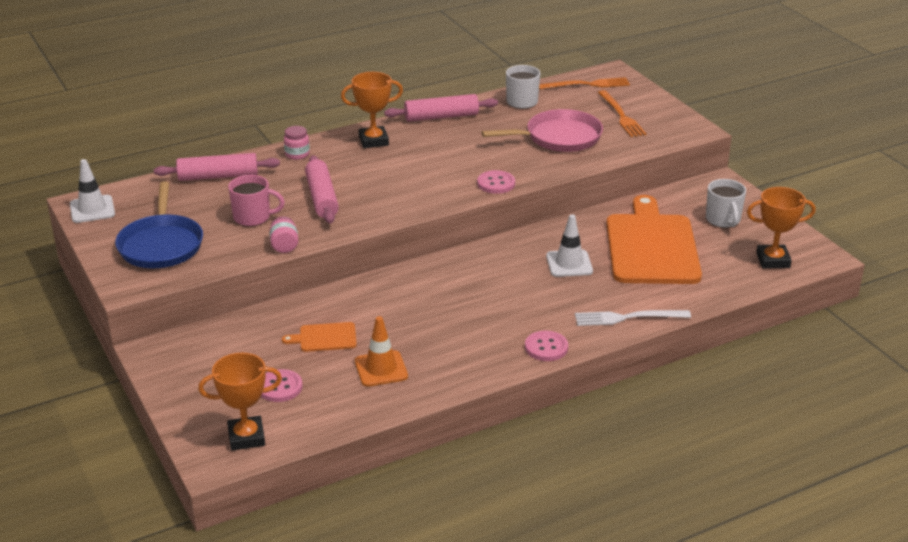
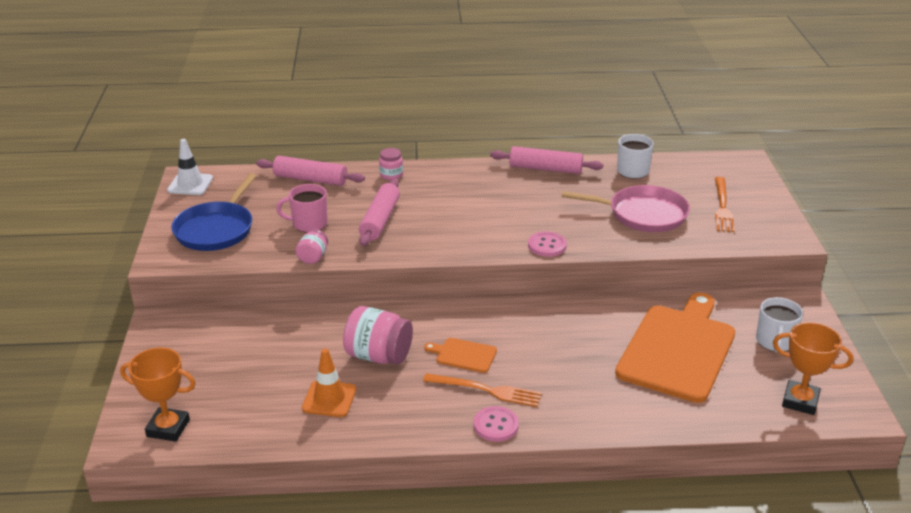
camera: 25 degrees right, 0 degrees up
pink mug [228,175,285,227] -> pink mug turned 150 degrees clockwise [276,184,328,233]
pink button [261,369,303,402] -> none
orange cutting board [282,322,357,352] -> orange cutting board moved to [424,338,497,373]
orange trophy [341,72,403,148] -> none
orange fork [539,77,630,89] -> orange fork moved to [423,373,542,407]
white traffic cone [546,214,593,277] -> none
white fork [575,310,691,326] -> none
none -> pink jar [343,306,413,365]

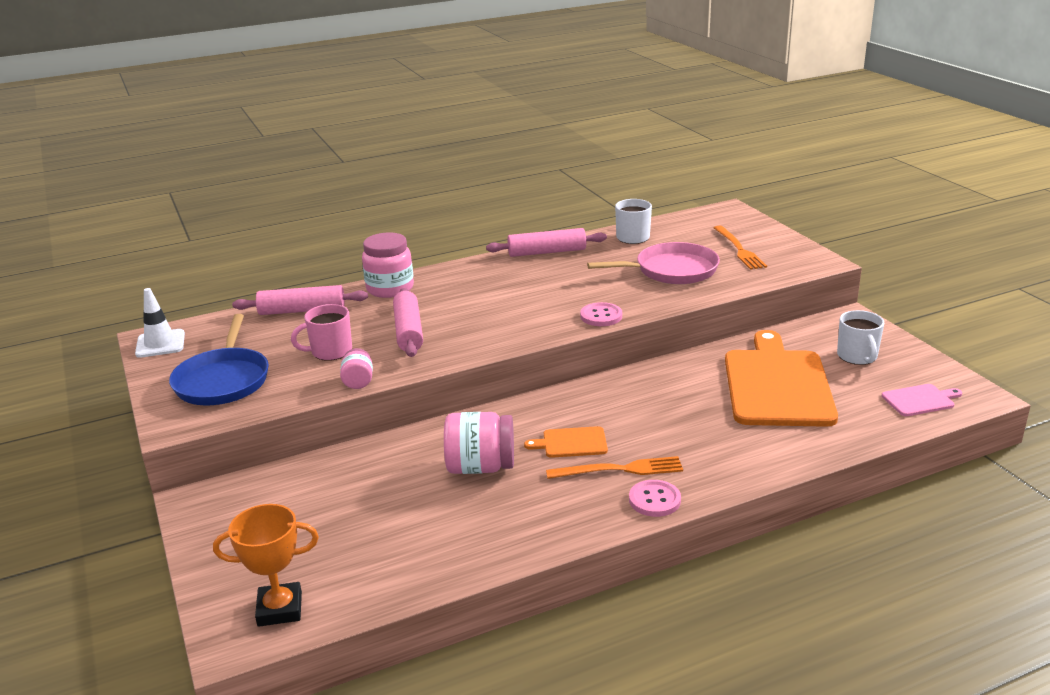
camera: 20 degrees left, 5 degrees down
orange traffic cone [302,348,356,417] -> none
pink jar [379,148,403,180] -> pink jar [362,233,414,298], size x1.82
orange trophy [773,322,853,415] -> pink cutting board [882,384,962,416]

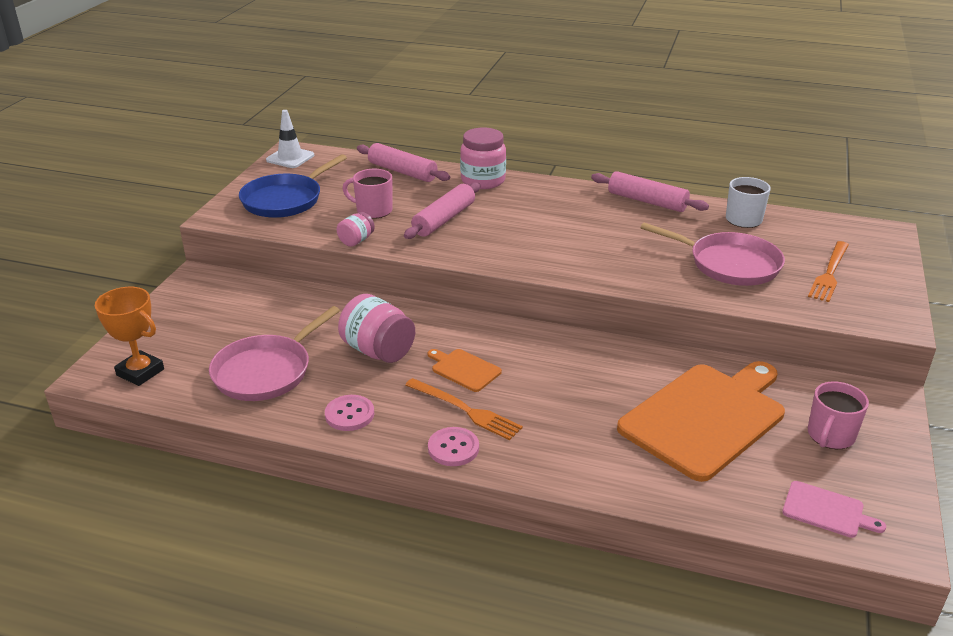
camera: 40 degrees right, 5 degrees up
pink button [580,302,622,326] -> pink button moved to [325,395,374,431]
white mug [837,310,884,365] -> pink mug [808,381,869,449]
none -> pink pan [209,306,340,401]

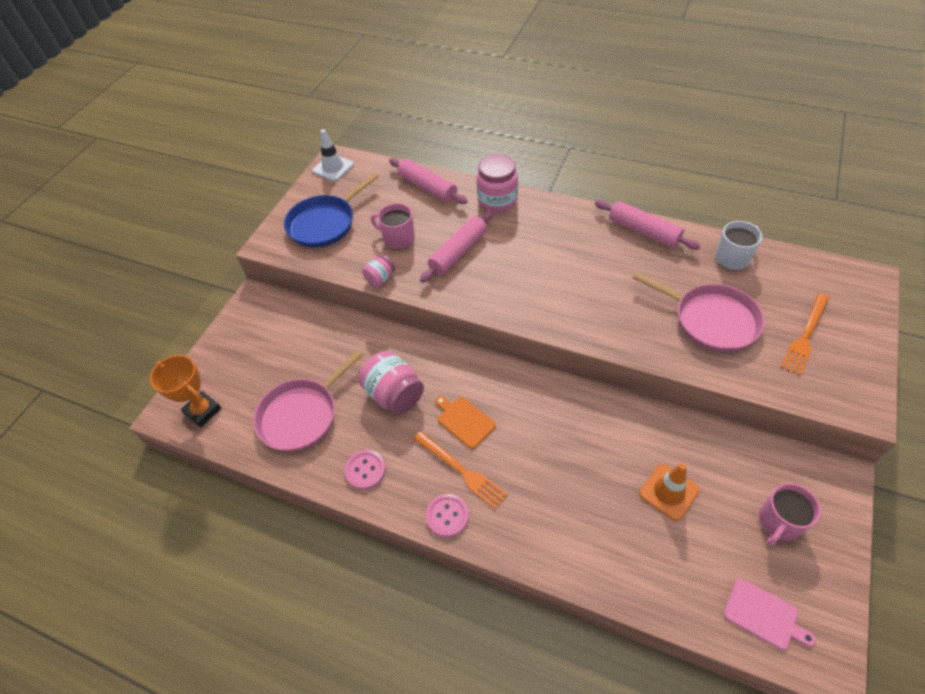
camera: 10 degrees right, 20 degrees up
orange cutting board [617,361,785,482] -> orange traffic cone [639,463,699,521]

